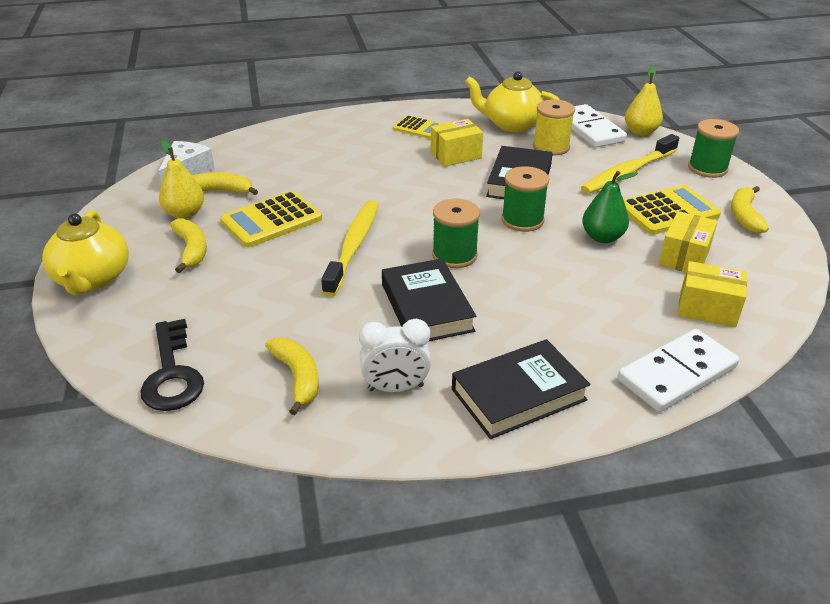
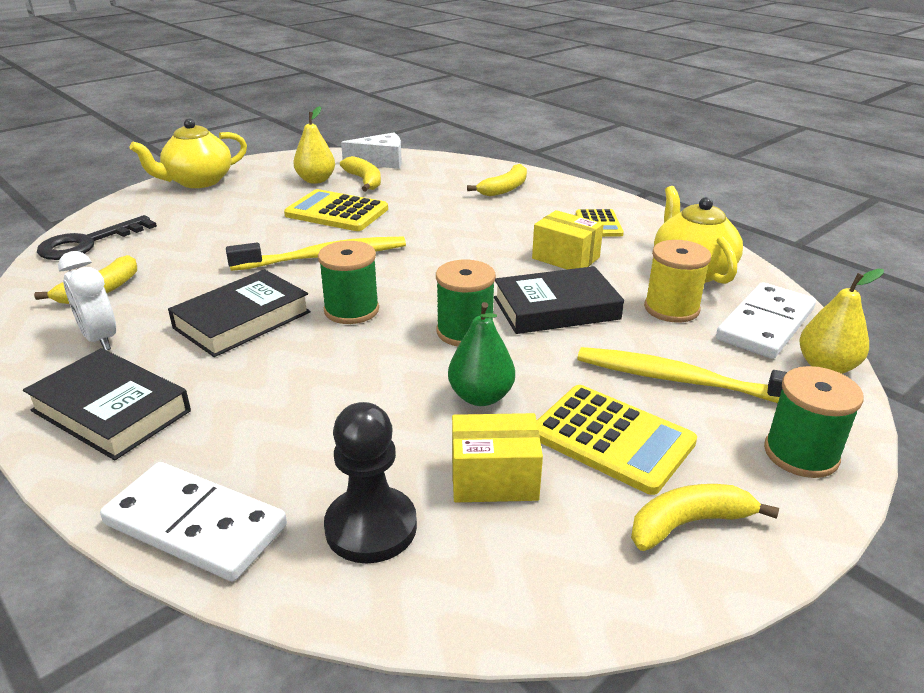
camera: 60 degrees right, 5 degrees down
yellow banana [170,219,207,273] -> yellow banana moved to [467,164,527,196]
yellow box [678,261,747,327] -> black pawn [324,402,417,564]

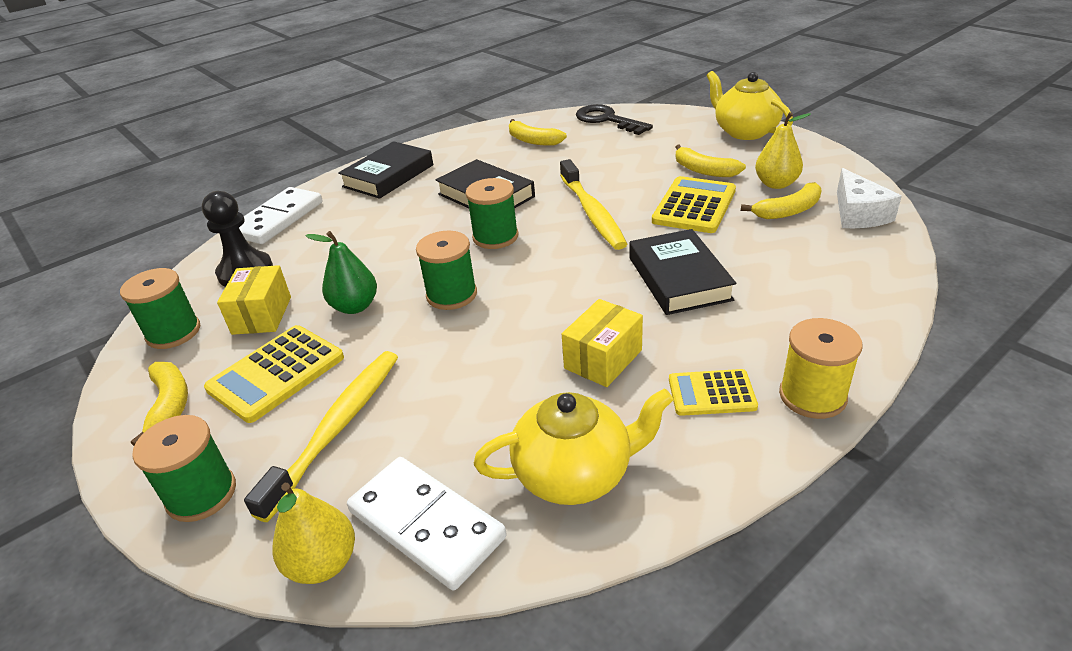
camera: 95 degrees right, 5 degrees up
white clock [58,251,116,350] -> none
yellow banana [467,164,527,196] -> yellow banana moved to [675,144,746,177]
black book [494,266,624,334] -> black book moved to [629,229,736,315]
yellow spool [644,240,711,323] -> yellow spool moved to [779,318,862,419]
none -> green spool [120,268,200,349]

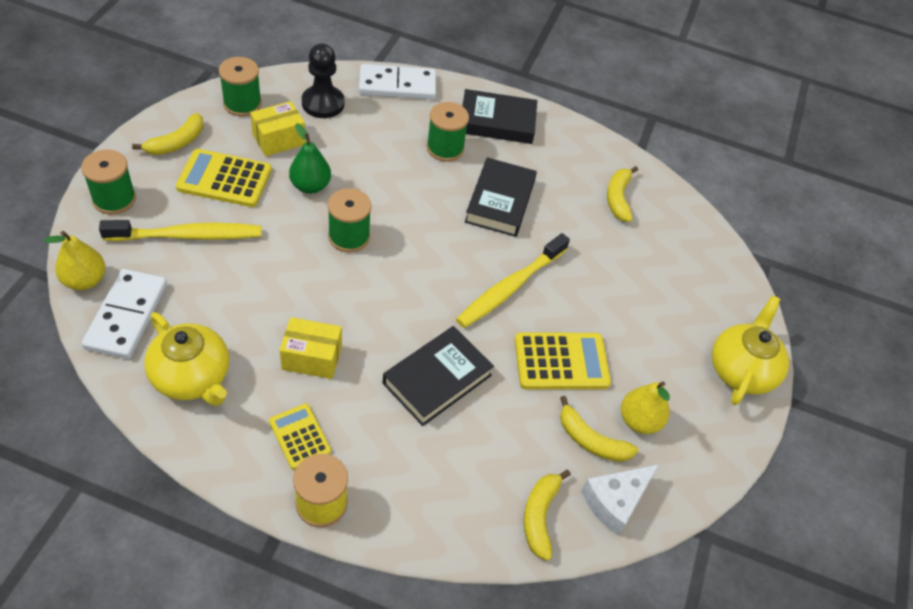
camera: 50 degrees right, 15 degrees up
green spool [466,178,519,249] -> green spool moved to [426,102,469,162]
black key [576,104,653,135] -> none
yellow banana [675,144,746,177] -> yellow banana moved to [524,470,571,561]

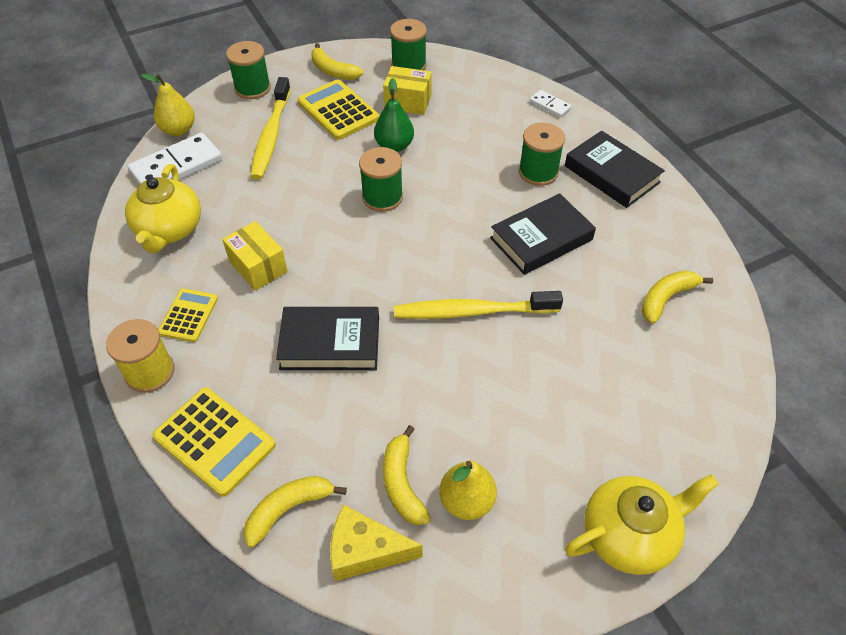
camera: 50 degrees right, 0 degrees up
yellow toothbrush [99,220,262,241] -> yellow toothbrush turned 60 degrees clockwise [250,77,291,180]
yellow banana [132,113,203,155] -> yellow banana turned 45 degrees clockwise [311,43,363,80]
black pawn [302,44,344,118] -> none
white domino [359,64,436,100] -> white domino [529,90,572,117], size x0.50
yellow calculator [515,332,611,389] -> yellow calculator moved to [153,387,276,497]
white cheese [581,464,659,536] -> yellow cheese [330,505,423,581]

